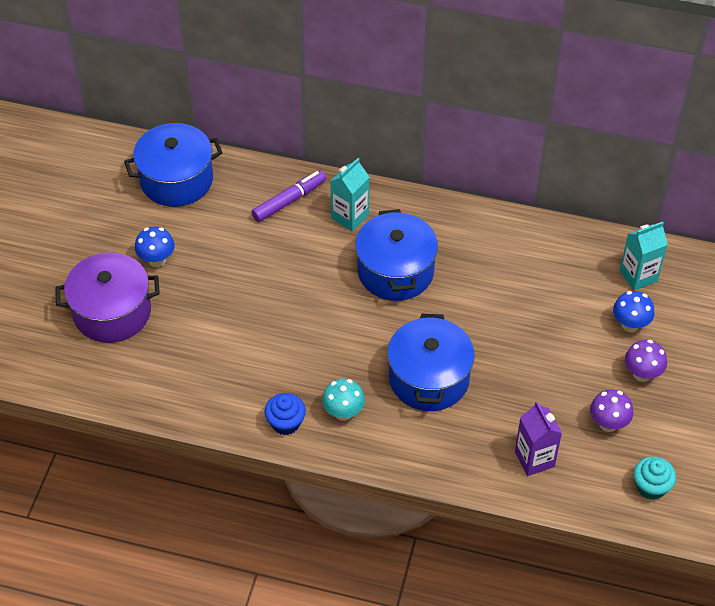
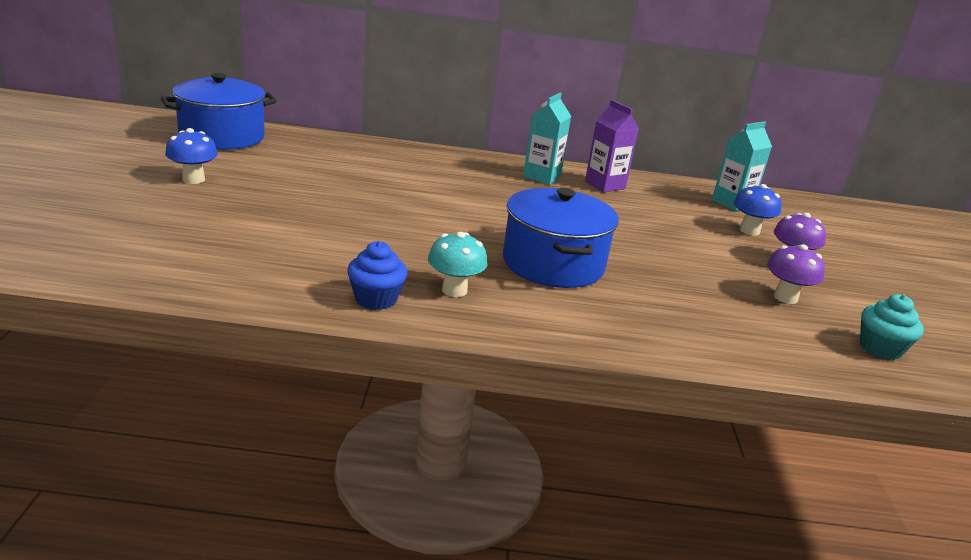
camera: 15 degrees left, 25 degrees down
purple pot [56,252,160,343] -> none
purple marker [251,170,326,222] -> none
turquoise carton [330,158,370,231] -> turquoise carton moved to [523,93,571,185]
blue pot [355,209,438,301] -> none
purple carton [515,401,562,476] -> purple carton moved to [585,100,639,192]

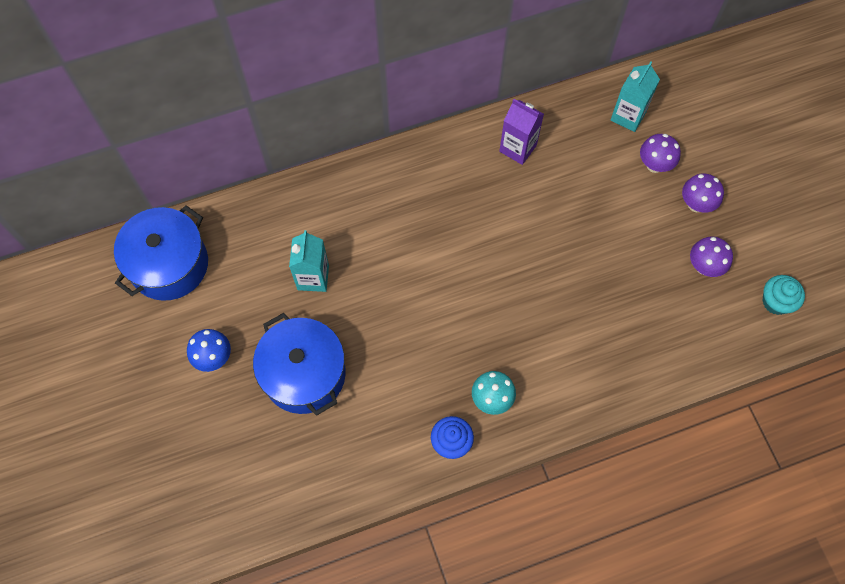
camera: 20 degrees left, 40 degrees up
blue pot [503,188,619,288] -> blue pot moved to [253,313,346,416]
turquoise carton [523,93,571,185] -> turquoise carton moved to [289,230,329,292]
blue mushroom [734,184,781,235] -> purple mushroom [640,134,681,173]

